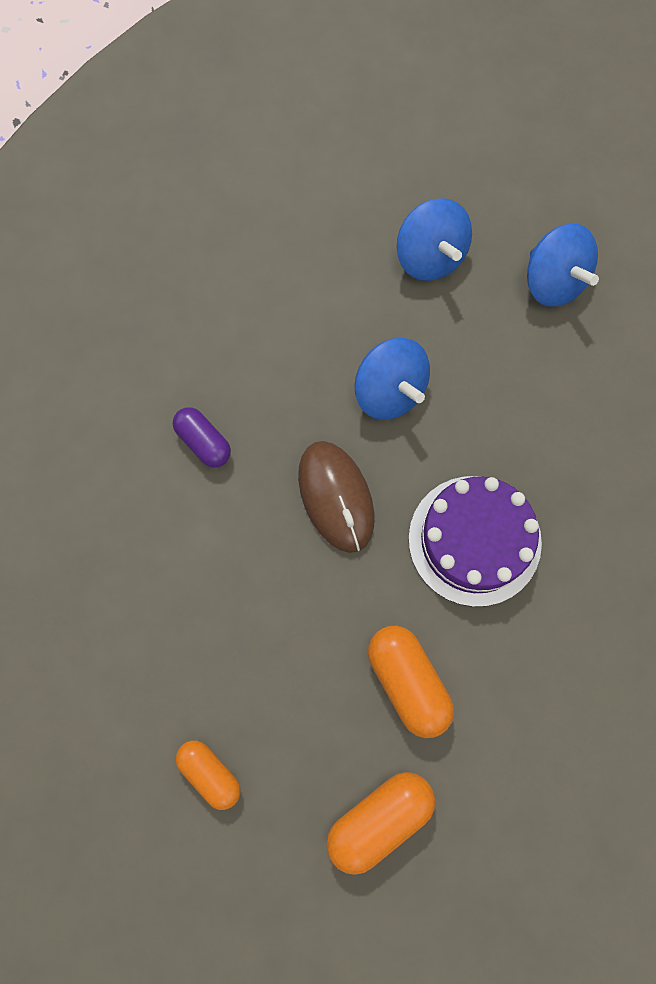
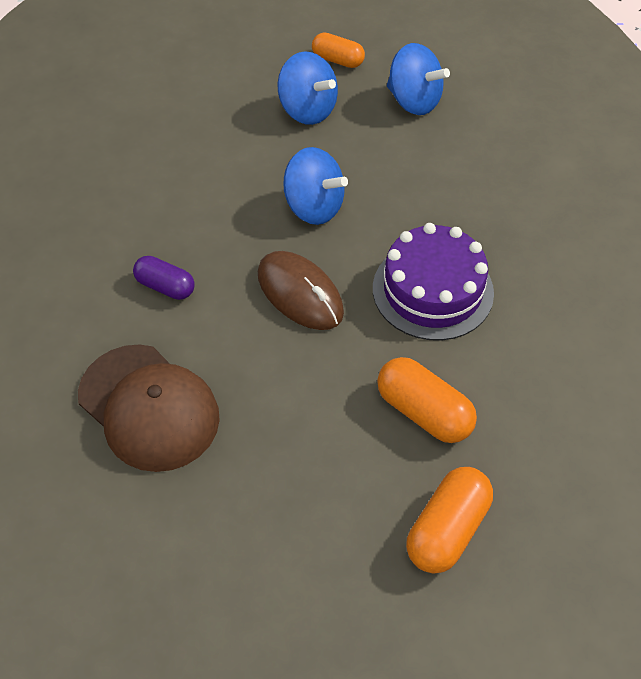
camera: 20 degrees left, 20 degrees down
orange capsule [176,740,241,810] -> orange capsule moved to [312,32,365,68]
none -> brown cap [78,344,220,472]

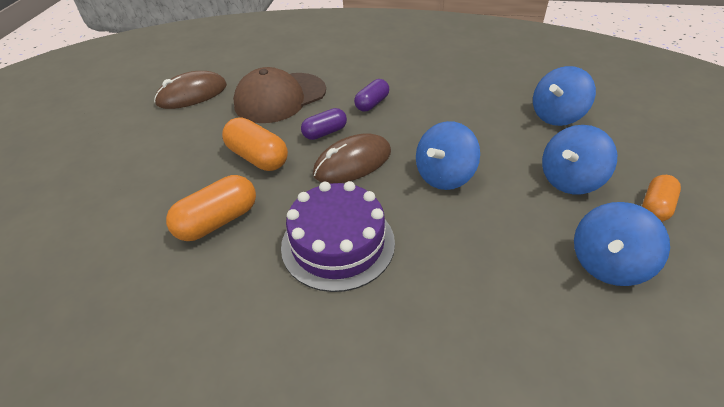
camera: 100 degrees right, 10 degrees down
orange capsule [406,467,493,574] -> orange capsule moved to [222,117,288,171]
none -> brown mouse [154,71,227,109]
none -> purple capsule [301,108,347,140]
none -> blue spinning top [533,66,596,126]

